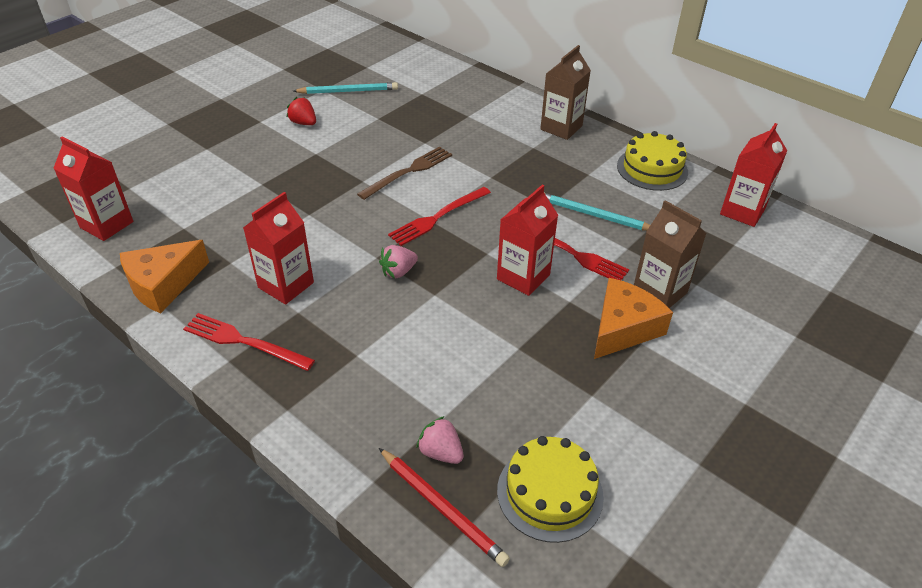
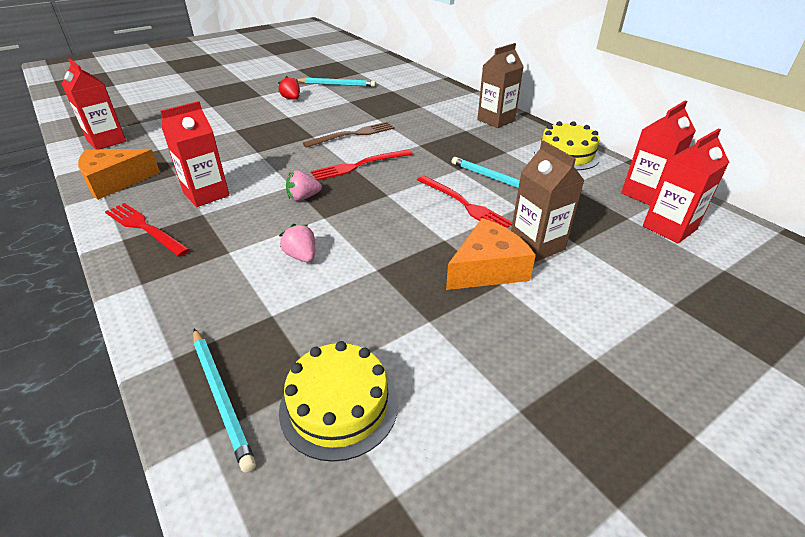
camera: 15 degrees right, 5 degrees down
red pencil [379,448,510,567] -> turquoise pencil [193,328,256,473]
pink strawberry [416,416,464,464] -> pink strawberry moved to [279,224,315,262]
red carton [497,185,558,296] -> red carton moved to [643,128,729,244]

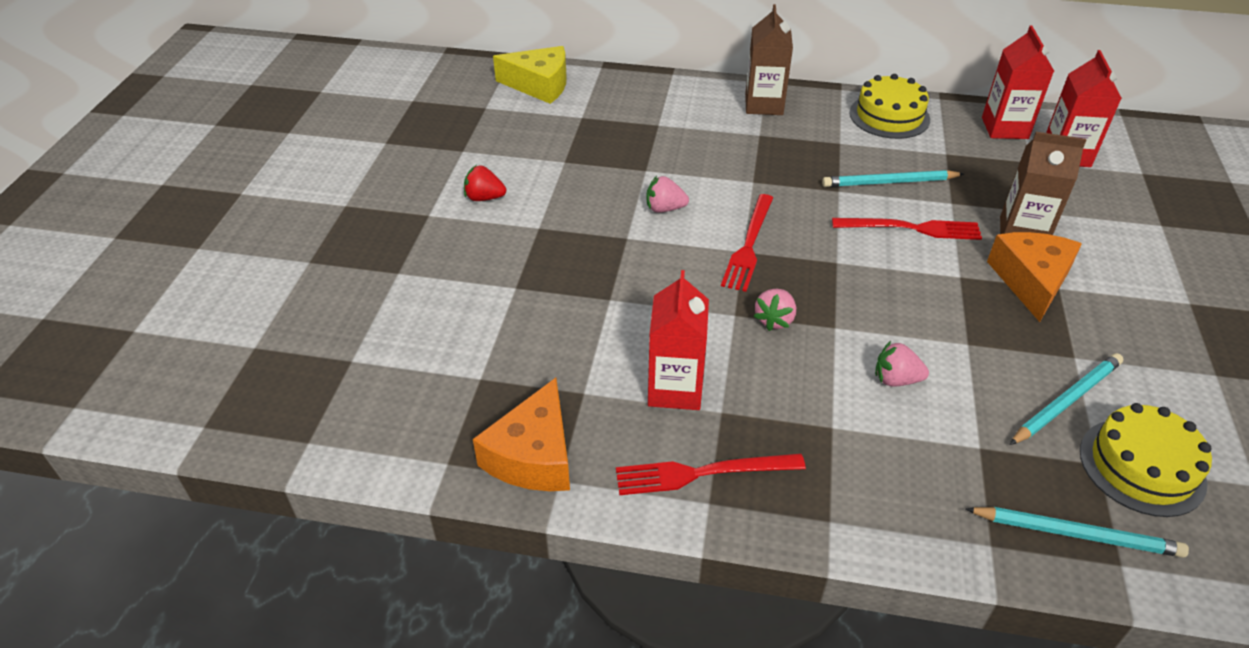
camera: 45 degrees left, 5 degrees up
red carton [61,59,126,149] -> none
turquoise pencil [296,78,376,87] -> turquoise pencil moved to [1009,353,1123,445]
brown fork [303,122,395,148] -> pink strawberry [646,176,689,213]
none -> yellow cheese [493,46,567,104]

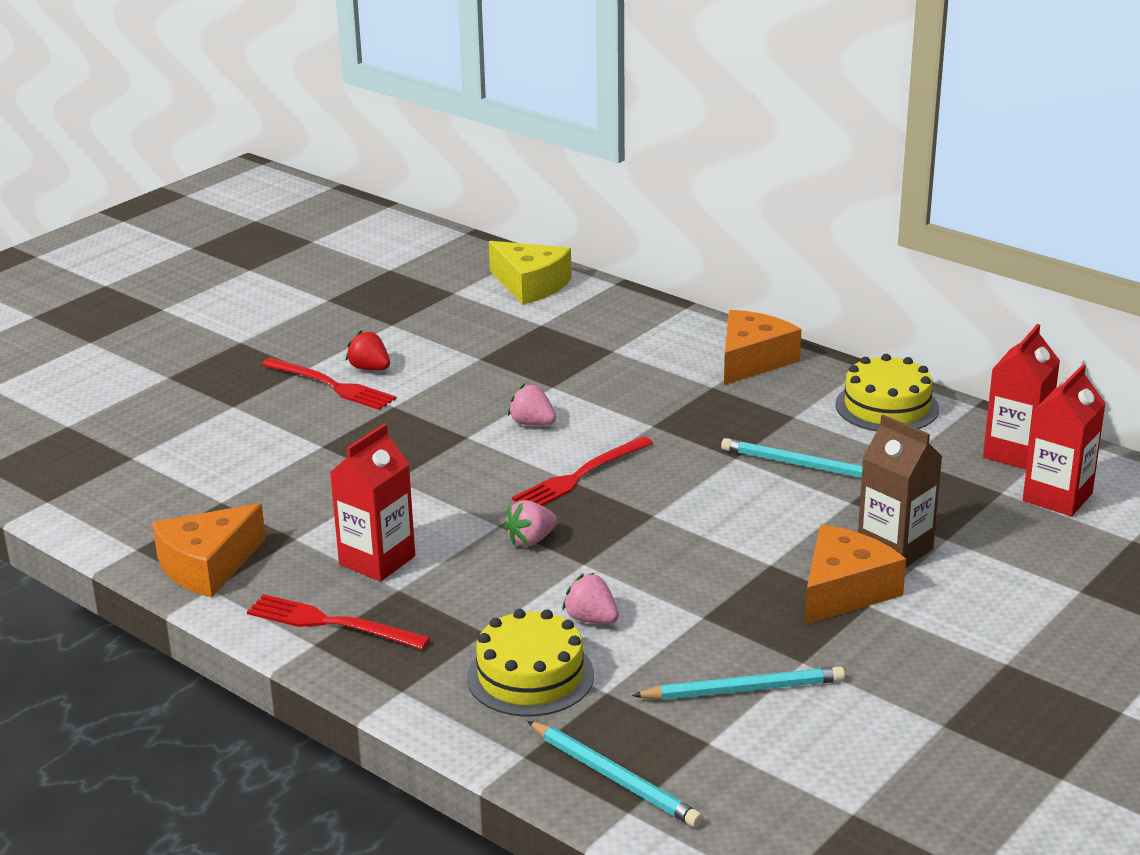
camera: 30 degrees right, 15 degrees down
brown carton [745,4,793,115] -> orange cheese [724,310,801,385]
red fork [832,218,982,240] -> red fork moved to [262,358,397,410]
yellow cake [1080,403,1212,517] -> yellow cake moved to [467,609,594,716]

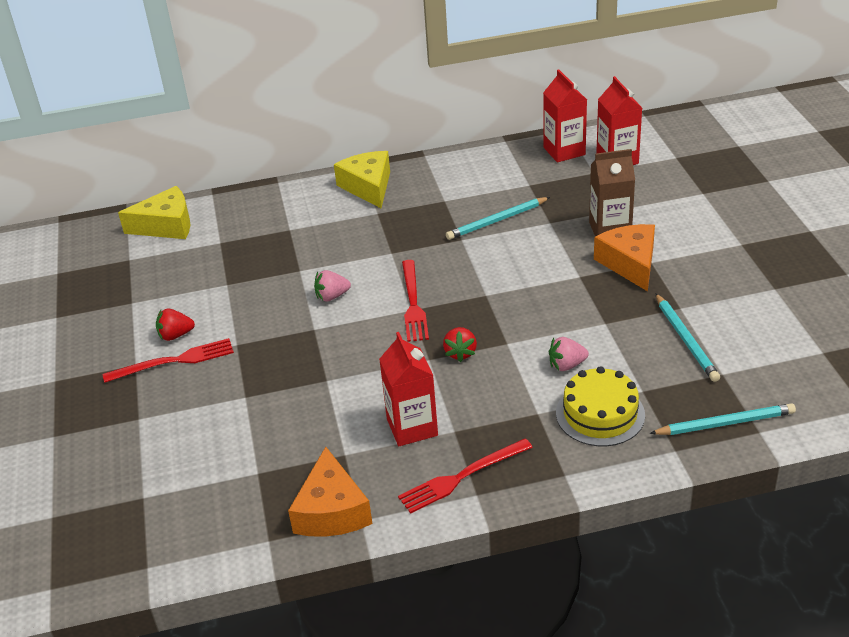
camera: 50 degrees left, 10 degrees up
pink strawberry [504,500,557,546] -> red strawberry [443,327,477,362]
turquoise pencil [632,667,845,700] -> turquoise pencil turned 135 degrees clockwise [655,293,720,382]
orange cheese [724,310,801,385] -> yellow cheese [334,151,390,208]
yellow cake [835,354,939,431] -> none

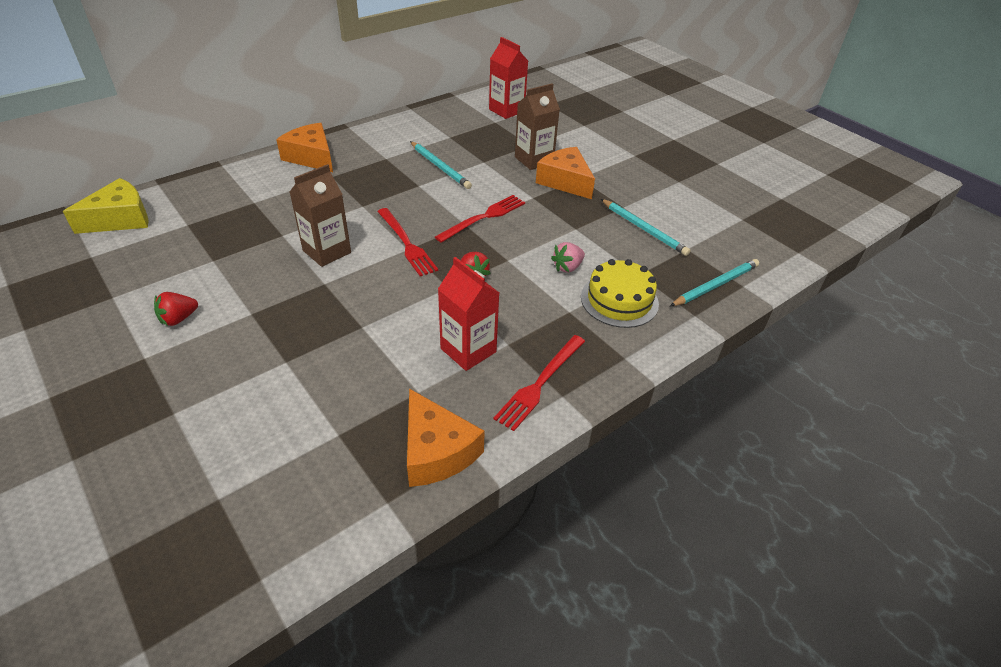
camera: 30 degrees left, 5 degrees up
red fork [103,338,234,383] -> red fork moved to [435,195,525,243]
pink strawberry [314,270,351,302] -> brown carton [290,164,351,267]
yellow cheese [334,151,390,208] -> orange cheese [276,123,333,172]
turquoise pencil [446,197,550,240] -> turquoise pencil turned 75 degrees counterclockwise [410,141,472,189]
red carton [543,70,587,163] -> none

